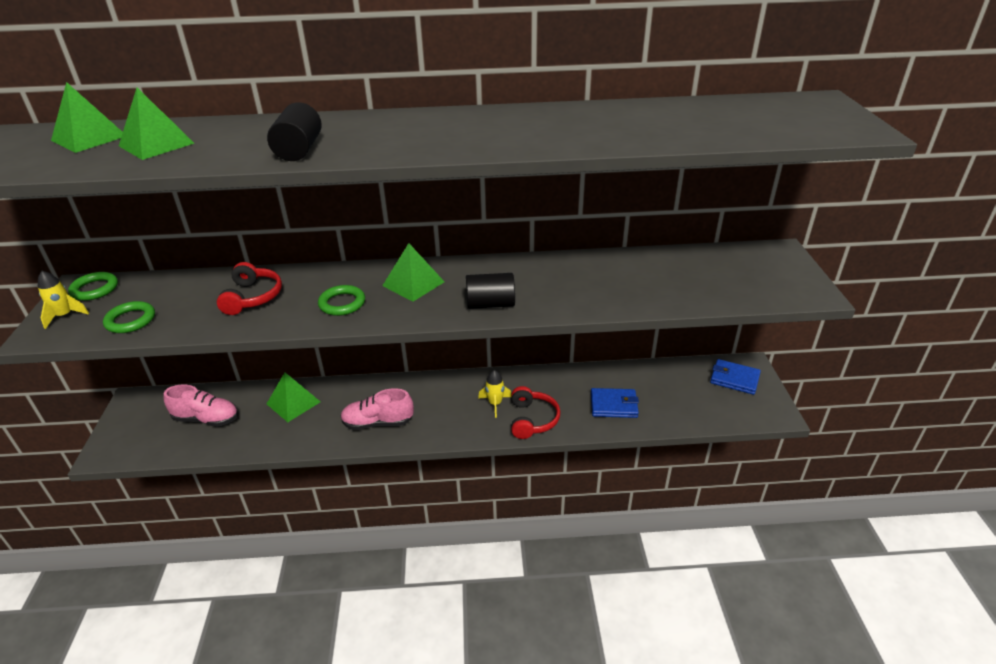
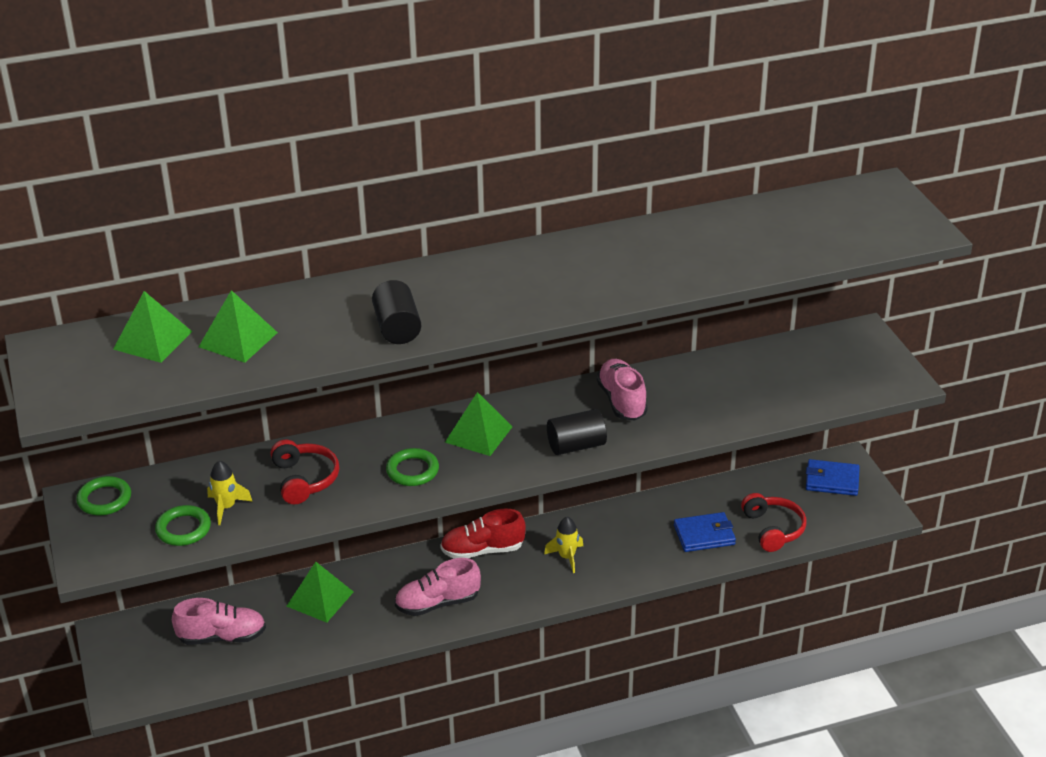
camera: 15 degrees left, 0 degrees up
yellow rocket [38,271,89,329] -> yellow rocket moved to [207,461,253,525]
red headphones [511,386,560,439] -> red headphones moved to [741,493,807,552]
none -> red shoe [440,508,526,559]
none -> pink shoe [597,359,648,420]

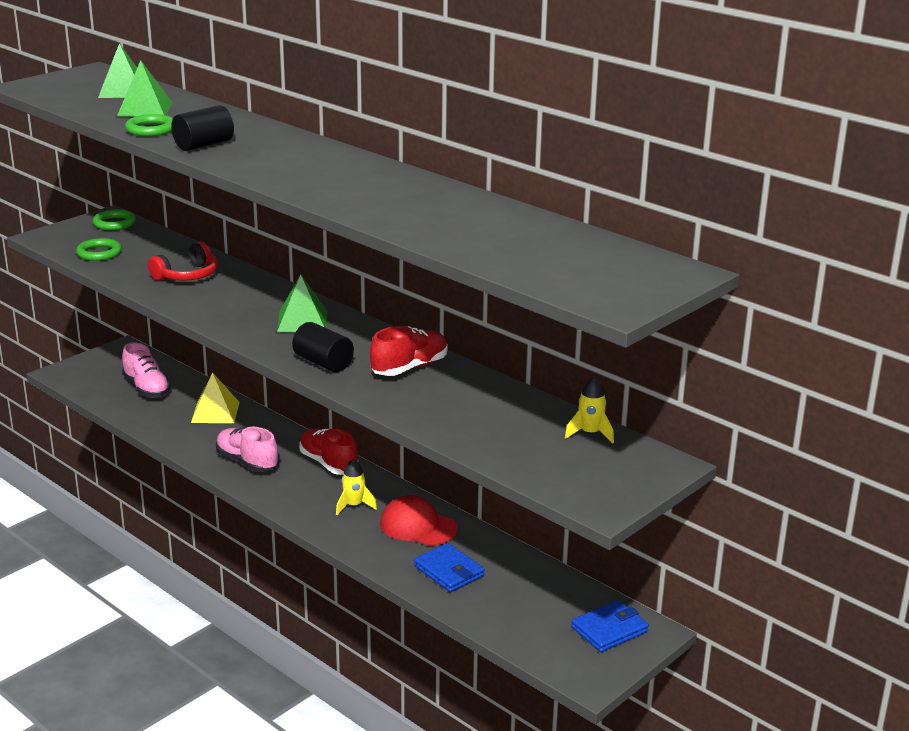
camera: 60 degrees right, 10 degrees down
yellow rocket [207,461,253,525] -> yellow rocket moved to [565,377,614,443]
green pyramid [287,562,353,623] -> yellow pyramid [191,372,240,423]
green ring [386,448,439,486] -> green ring moved to [125,114,173,136]
pink shoe [597,359,648,420] -> red shoe [370,326,448,376]
red headphones [741,493,807,552] -> none
blue wallet [806,459,860,496] -> blue wallet turned 75 degrees clockwise [571,600,649,652]
none -> red cap [380,495,458,546]

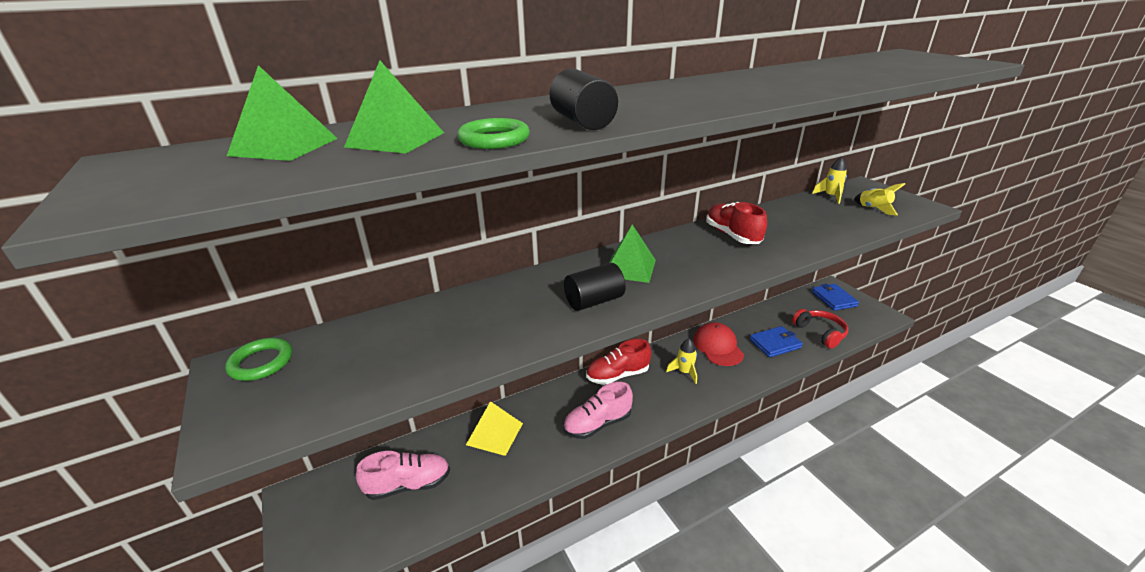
camera: 70 degrees left, 5 degrees up
green ring [76,238,122,261] -> none
red headphones [148,242,218,281] -> red headphones moved to [792,309,848,349]
black cylinder [292,322,354,372] -> black cylinder moved to [564,263,626,311]
red cap [380,495,458,546] -> red cap turned 120 degrees clockwise [693,322,744,366]
none -> yellow rocket [854,183,905,215]

